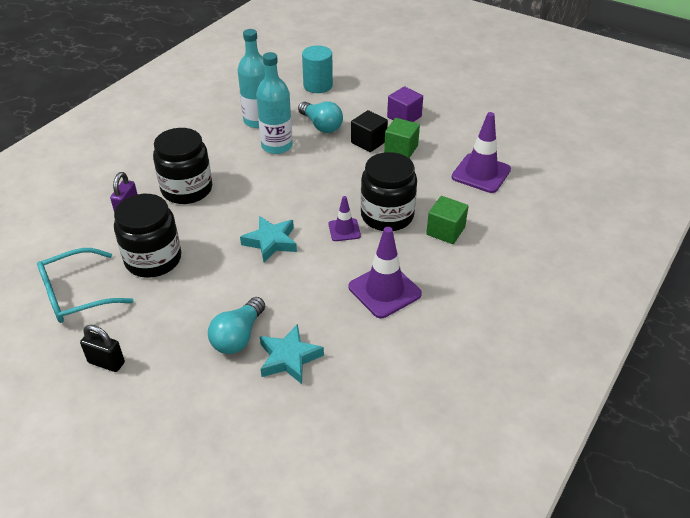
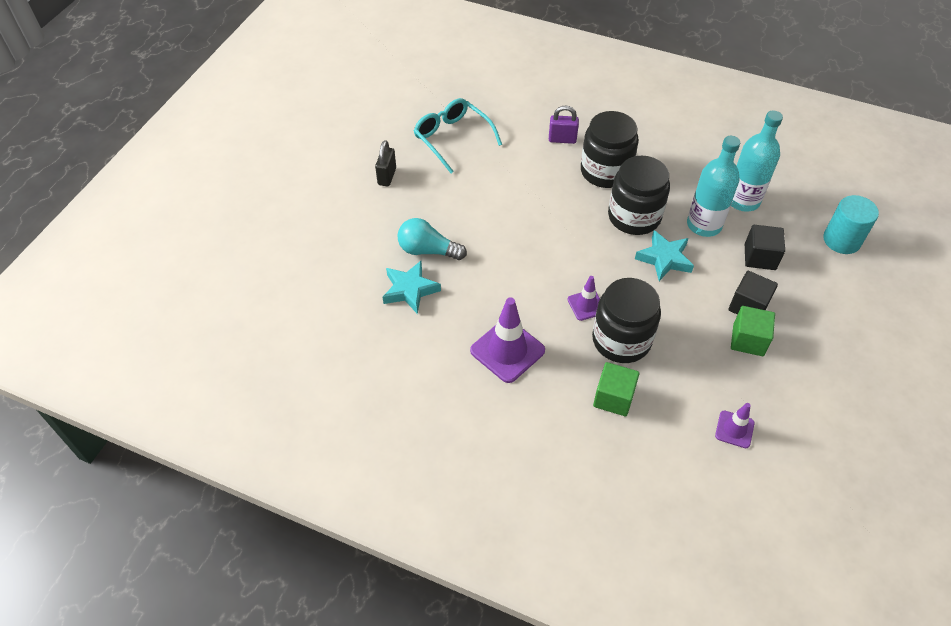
camera: 80 degrees right, 10 degrees up
black jar [114,194,181,278] -> black jar moved to [608,156,670,235]
turquoise star [240,216,297,262] -> turquoise star moved to [635,230,694,281]
turquoise light bulb [298,101,343,133] -> black cube [745,225,785,270]
purple cube [387,86,423,122] -> none
purple traffic cone [452,112,511,193] -> purple traffic cone [715,403,754,448], size x0.56

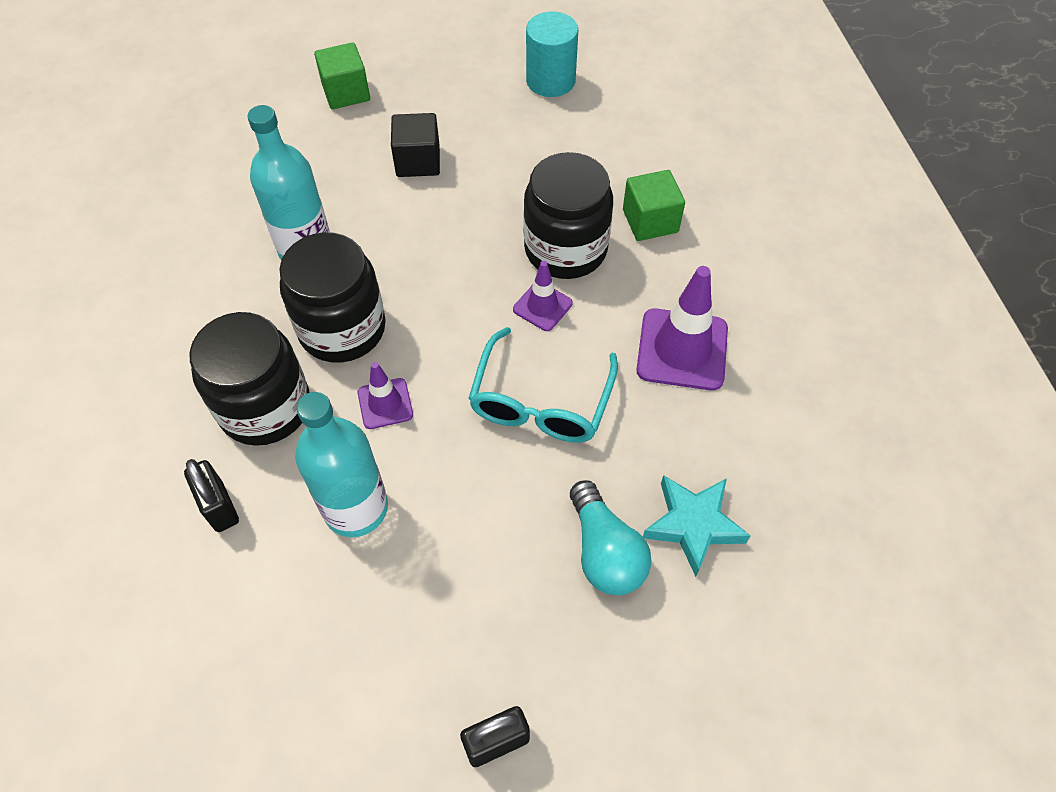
camera: 125 degrees left, 5 degrees up
turquoise glasses [414,98,502,173] -> turquoise glasses moved to [468,327,618,443]
purple padlock [549,105,579,144] -> black padlock [184,459,239,532]
turquoise star [635,230,694,281] -> none
purple traffic cone [715,403,754,448] -> purple traffic cone moved to [358,362,413,429]
turquoise bottle [731,111,783,212] -> turquoise bottle moved to [295,392,388,537]
green cube [731,306,775,356] -> green cube moved to [314,42,370,109]
black cube [745,225,785,270] -> none
turquoise cylinder [823,195,879,254] -> turquoise cylinder moved to [526,12,578,97]

